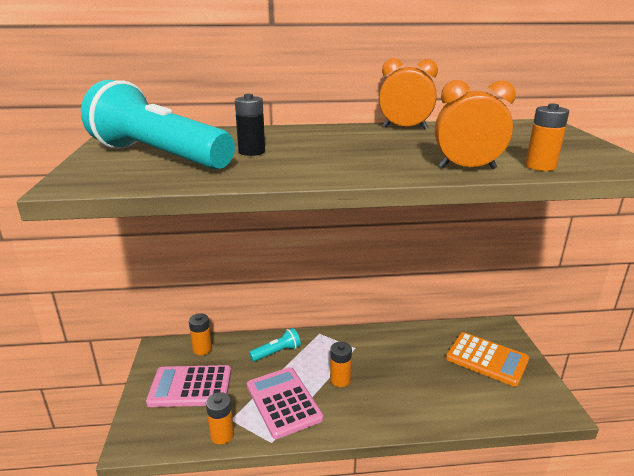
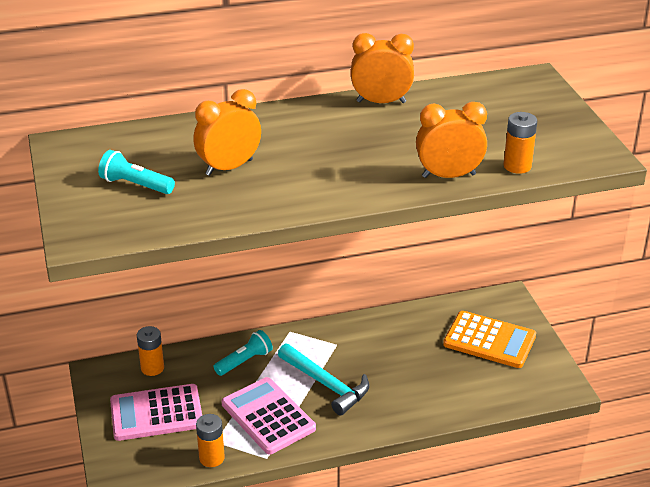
camera: 10 degrees left, 10 degrees up
turquoise flashlight [81,80,235,170] -> turquoise flashlight [98,150,175,194], size x0.44
black battery [235,94,265,156] -> orange clock [193,89,261,176]
orange battery [330,342,352,387] -> turquoise hammer [278,344,369,415]

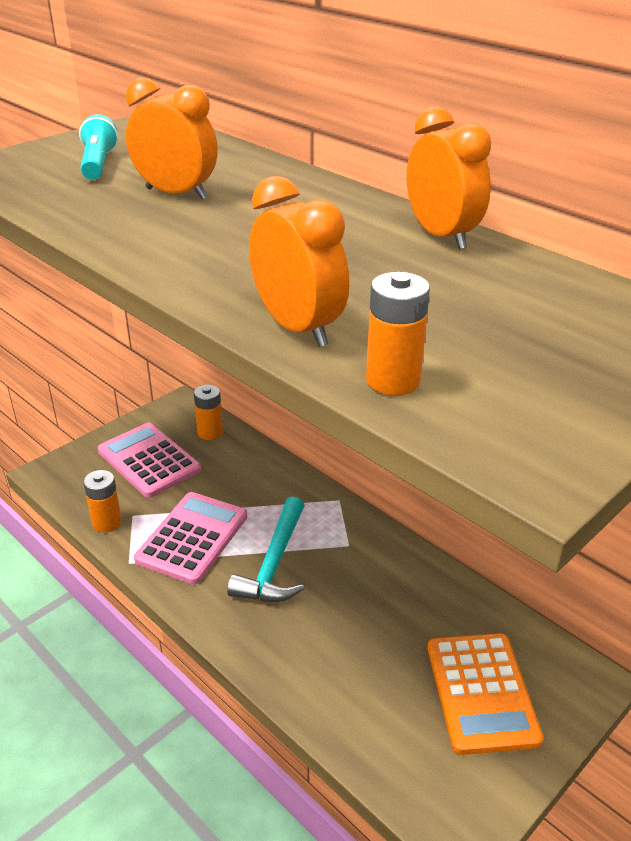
camera: 60 degrees right, 0 degrees up
turquoise flashlight [214,330,273,376] -> none

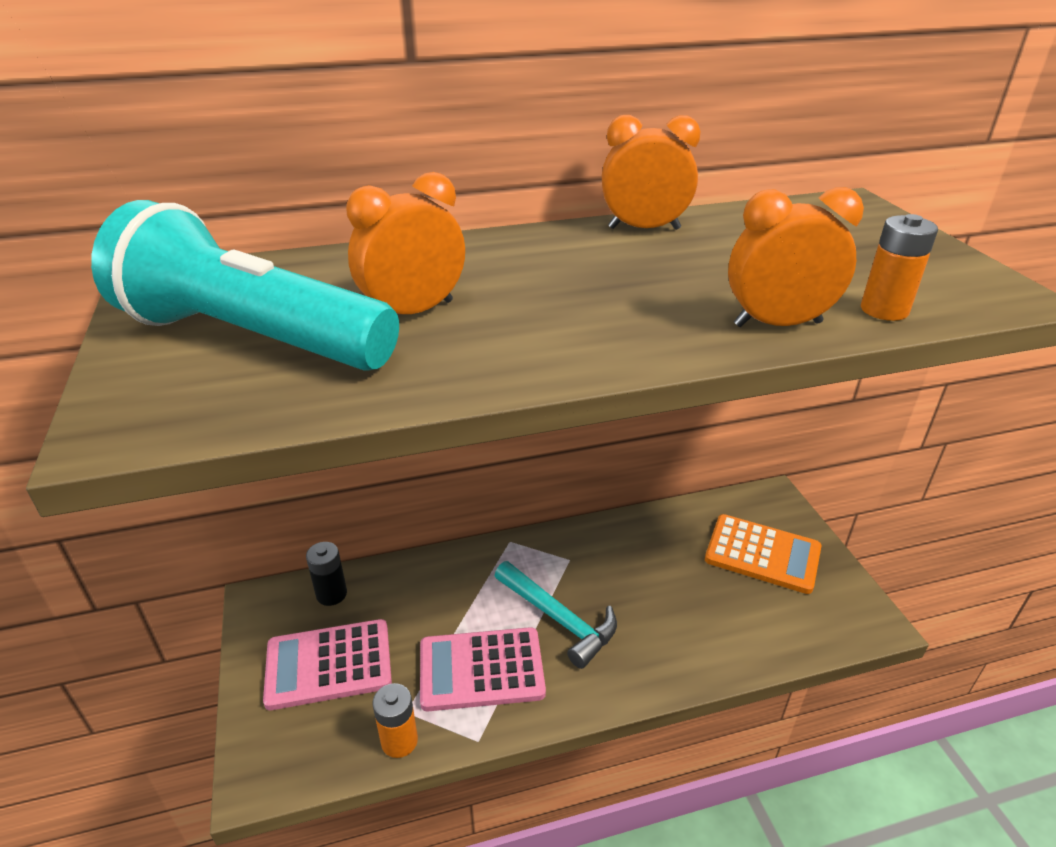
camera: 60 degrees left, 0 degrees up
turquoise flashlight [79,114,118,180] -> turquoise flashlight [91,200,399,371], size x2.25
pink calculator [134,492,247,585] -> pink calculator turned 60 degrees counterclockwise [420,627,546,711]
orange battery [194,385,223,440] -> black battery [306,542,347,606]

